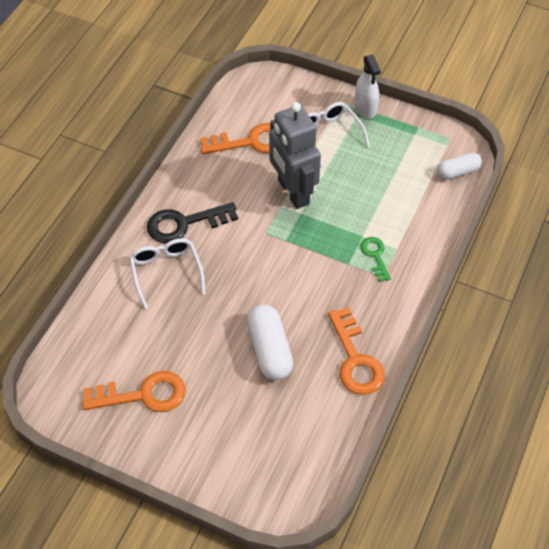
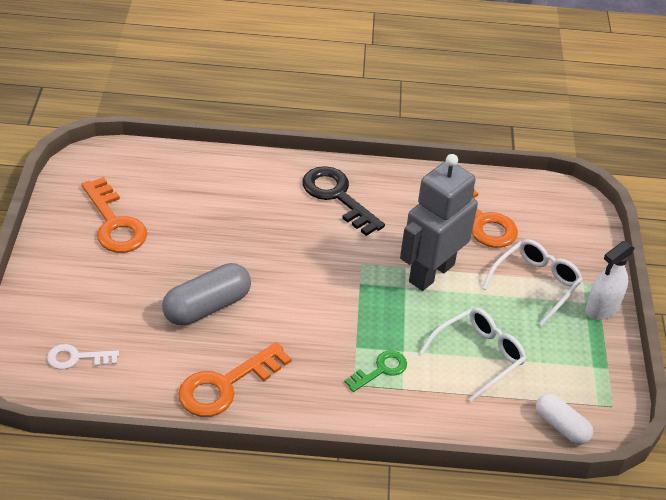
camera: 65 degrees right, 10 degrees down
white glasses [129,238,205,309] -> white glasses moved to [420,308,526,402]
white capsule [247,305,293,380] -> grey capsule [162,263,251,325]
none -> white key [47,344,119,370]

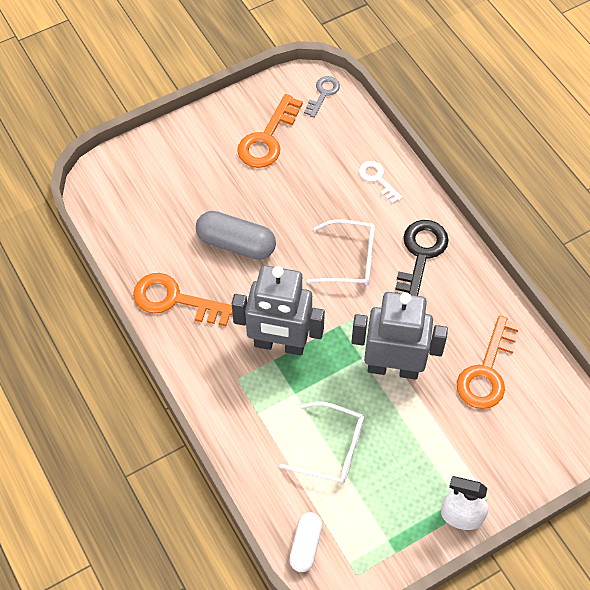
camera: 60 degrees right, 15 degrees up
white key [47,344,119,370] -> white key moved to [359,161,403,204]
green key [344,350,407,392] -> none
white glasses [482,239,583,326] -> white glasses moved to [307,219,375,286]
none -> grey robot [232,265,325,356]
none -> grey key [304,76,340,118]

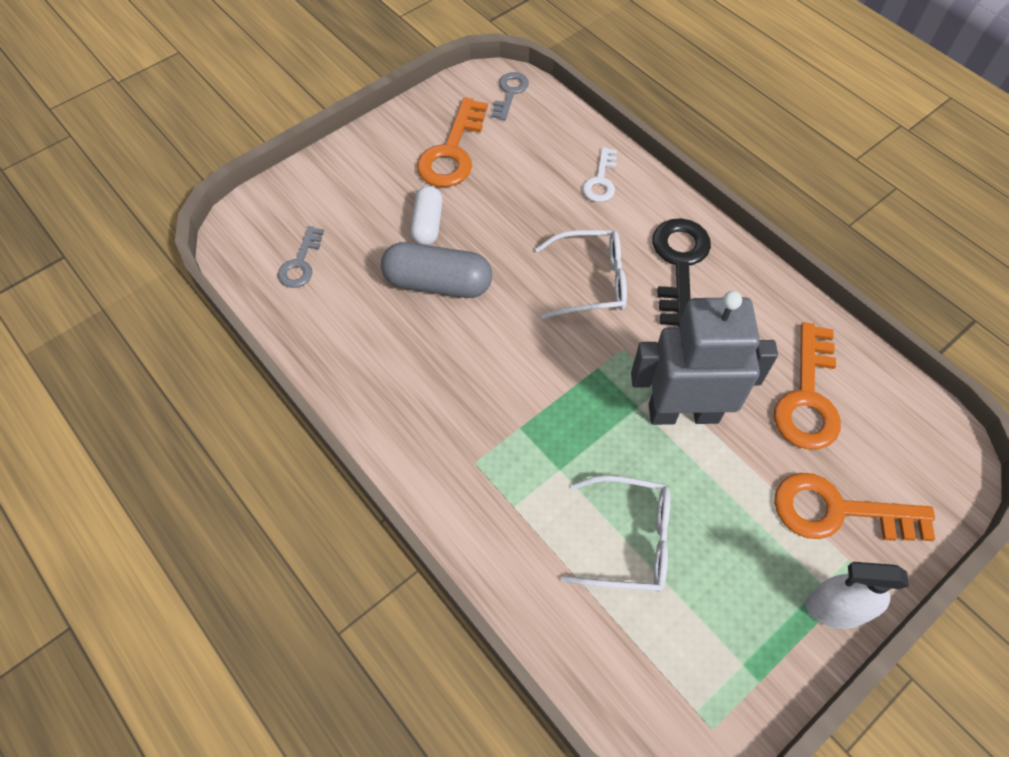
camera: 10 degrees left, 0 degrees up
orange key [133,273,233,326] -> orange key moved to [774,473,935,541]
grey robot [232,265,325,356] -> none
white capsule [289,512,322,572] -> white capsule moved to [411,186,443,245]
white key [359,161,403,204] -> white key turned 120 degrees counterclockwise [583,147,617,202]
none -> grey key [278,226,324,288]

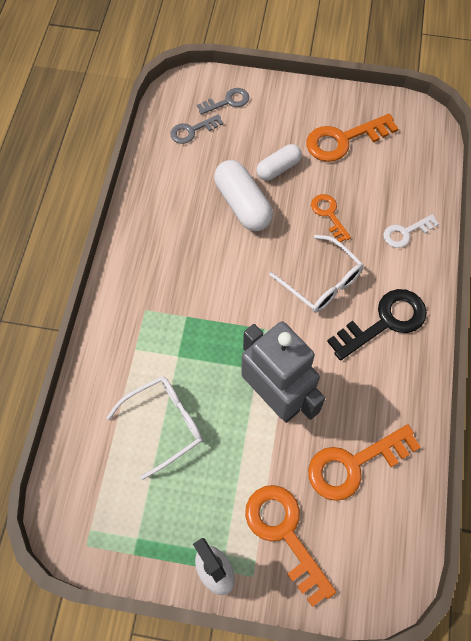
camera: 50 degrees right, 5 degrees up
grey capsule [381,242,492,298] -> white capsule [214,160,273,231]
grey key [491,72,529,120] -> grey key moved to [197,88,249,115]
white glasses [561,475,670,592] -> white glasses turned 90 degrees counterclockwise [106,376,203,480]
none -> orange key [311,194,351,242]

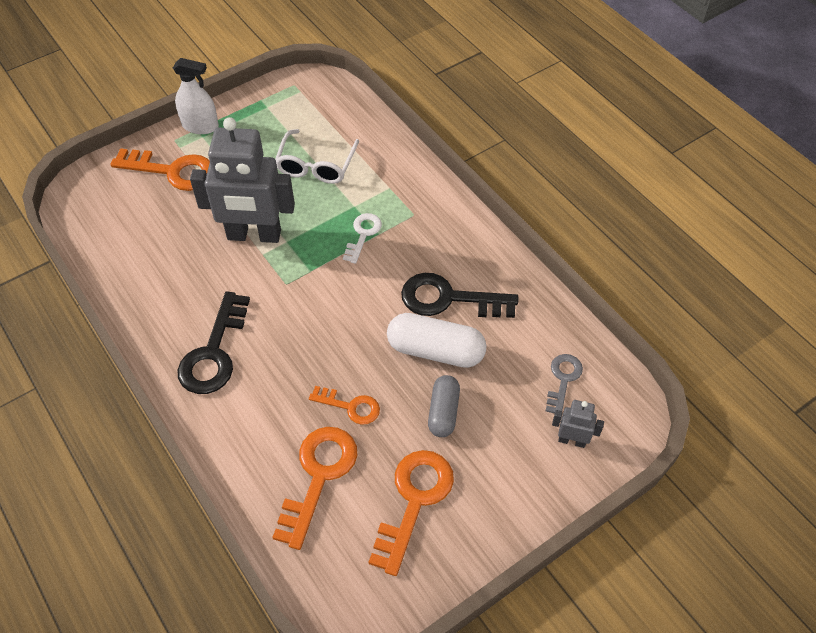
camera: 135 degrees right, 10 degrees down
grey key [197,88,249,115] -> grey robot [552,400,604,448]
white capsule [256,144,302,181] -> grey capsule [428,375,460,437]
white glasses [269,235,364,313] -> none
orange key [308,424,421,501] -> orange key moved to [272,427,357,550]
white key [383,214,439,248] -> white key moved to [343,213,382,264]
none -> black key [401,273,518,318]

